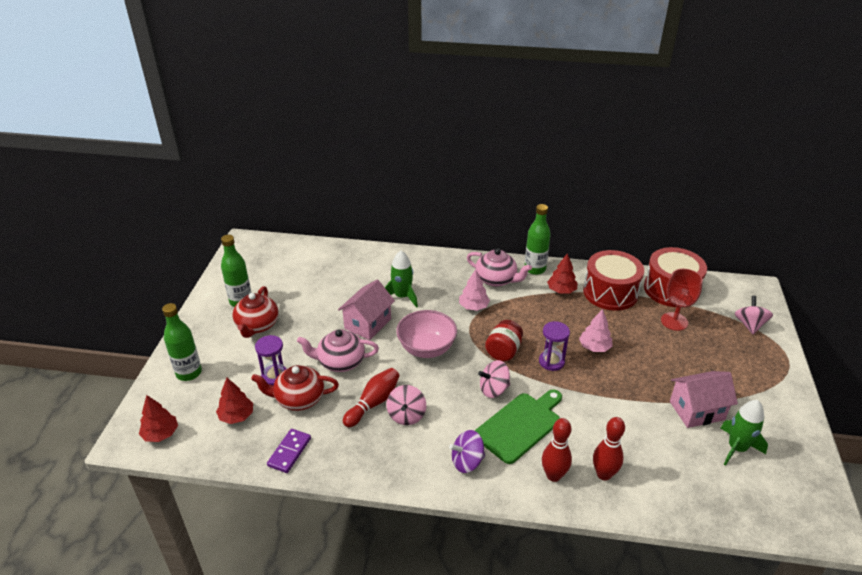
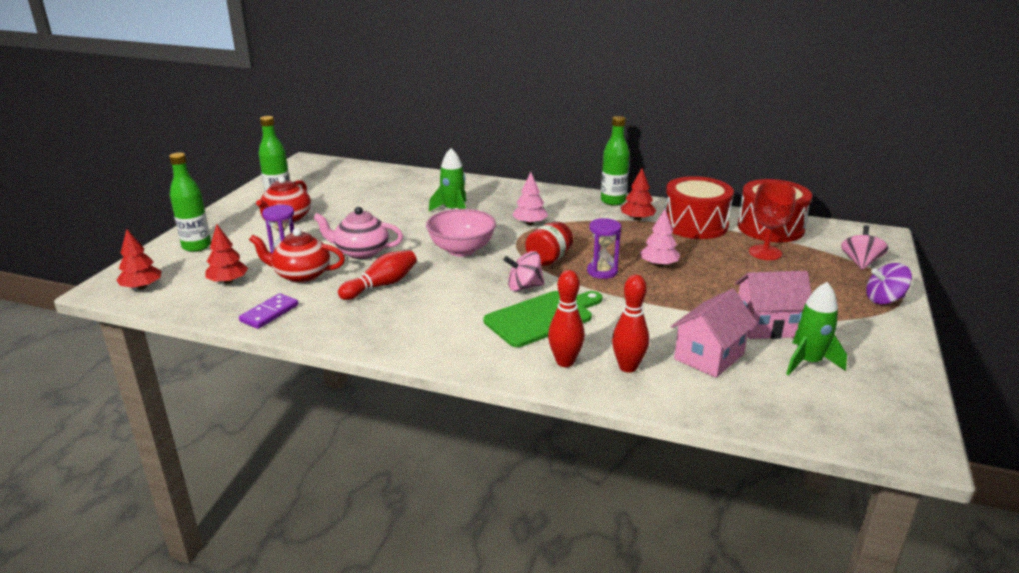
camera: 10 degrees right, 10 degrees down
pink house [338,280,395,340] -> pink house moved to [671,289,757,378]
pink spinning top [387,385,426,425] -> none
purple spinning top [449,430,485,473] -> purple spinning top moved to [866,263,912,305]
pink teapot [467,248,532,287] -> none

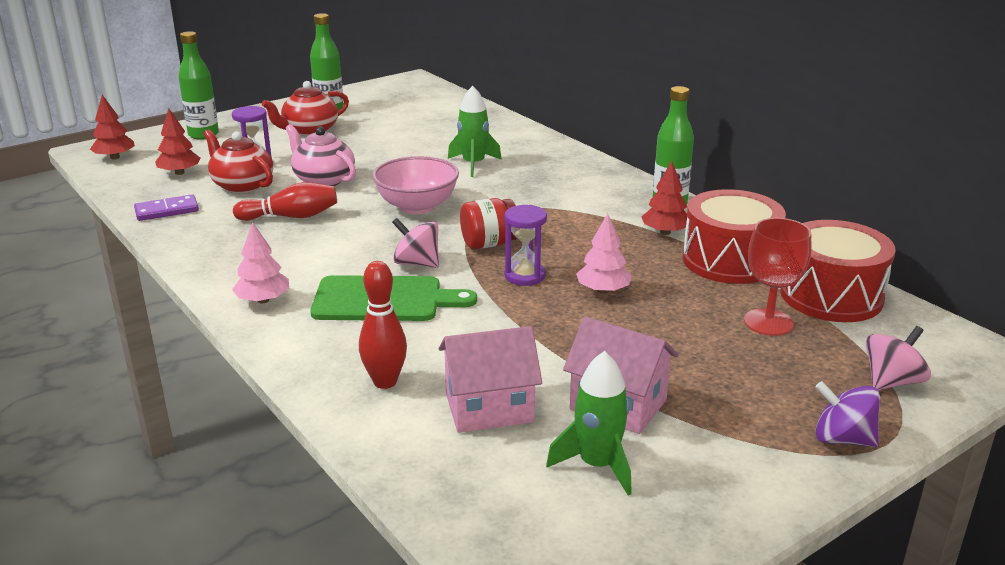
camera: 35 degrees right, 0 degrees up
pink tree [512,172,548,225] -> pink tree moved to [232,222,289,303]
red bowling pin [548,270,585,367] -> none

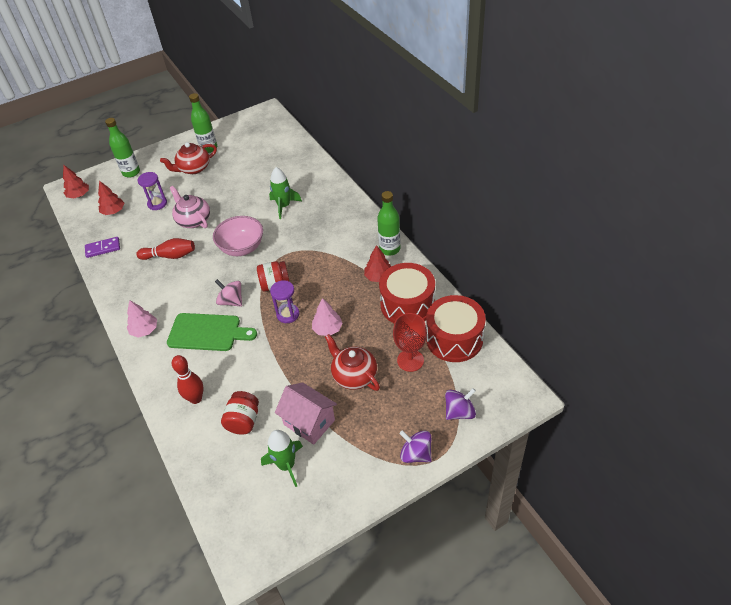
camera: 10 degrees right, 20 degrees up
red teapot [203,129,273,193] -> red teapot moved to [325,334,380,391]
pink house [439,326,542,433] -> red jar [221,391,259,435]
pink spinning top [866,326,931,390] -> purple spinning top [445,388,476,420]

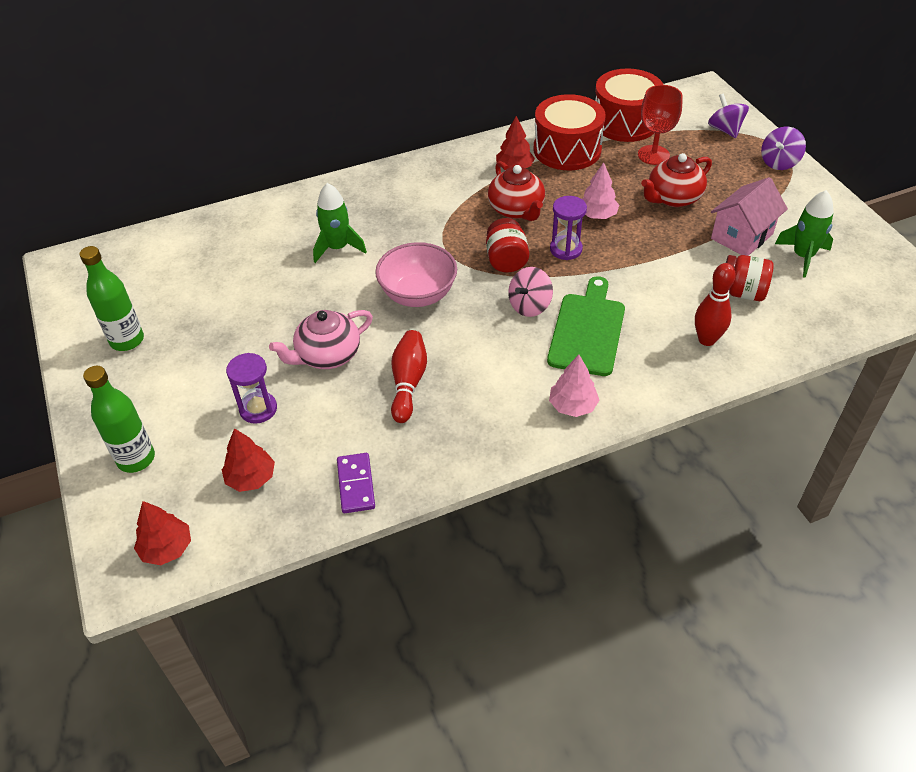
camera: 85 degrees left, 0 degrees up
red teapot [160,142,217,174] -> red teapot moved to [488,161,545,221]
green bottle [377,191,400,255] -> none

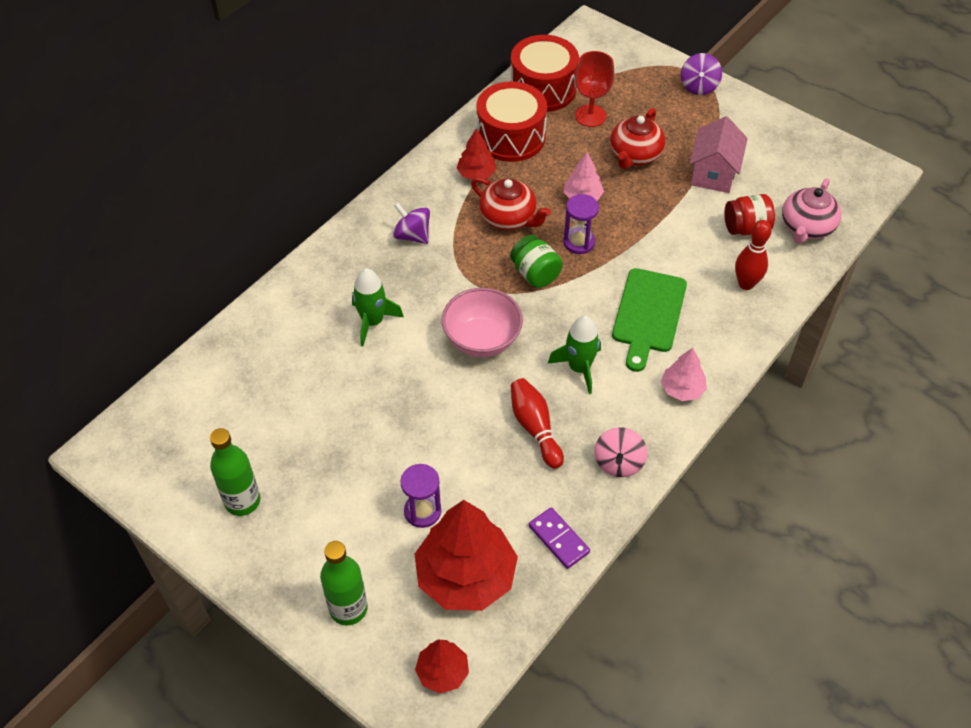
camera: 30 degrees left, 5 degrees up
red tree [222,428,275,492] -> red tree [415,500,518,611], size x2.01
pink teapot [269,310,373,369] -> pink teapot moved to [782,178,842,244]
red jar [486,218,529,273] -> green jar [510,235,563,288]
pink spinning top [508,267,553,317] -> pink spinning top moved to [594,427,647,477]
green cutting board [547,276,625,376] -> green cutting board turned 150 degrees counterclockwise [612,268,687,372]
purple spinning top [708,93,749,138] -> purple spinning top moved to [393,203,430,244]
green rocket [775,190,834,278] -> green rocket moved to [548,316,601,394]

